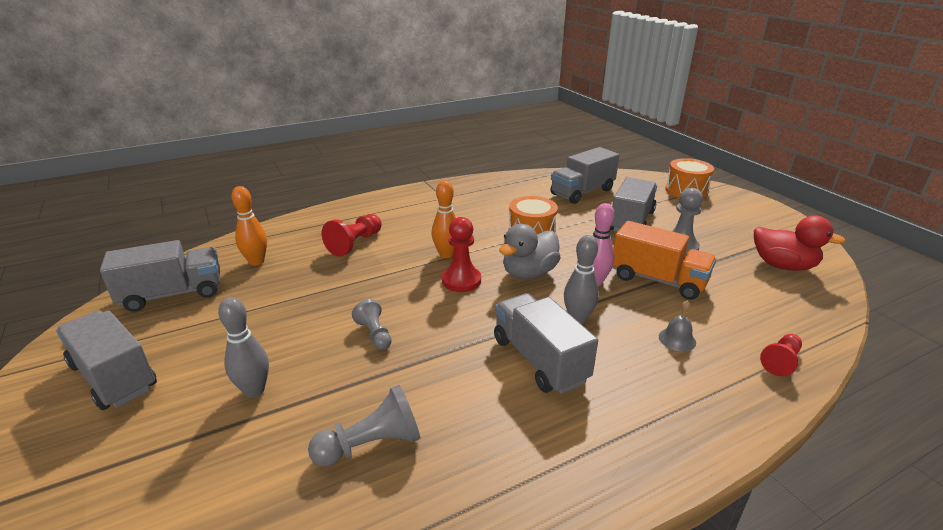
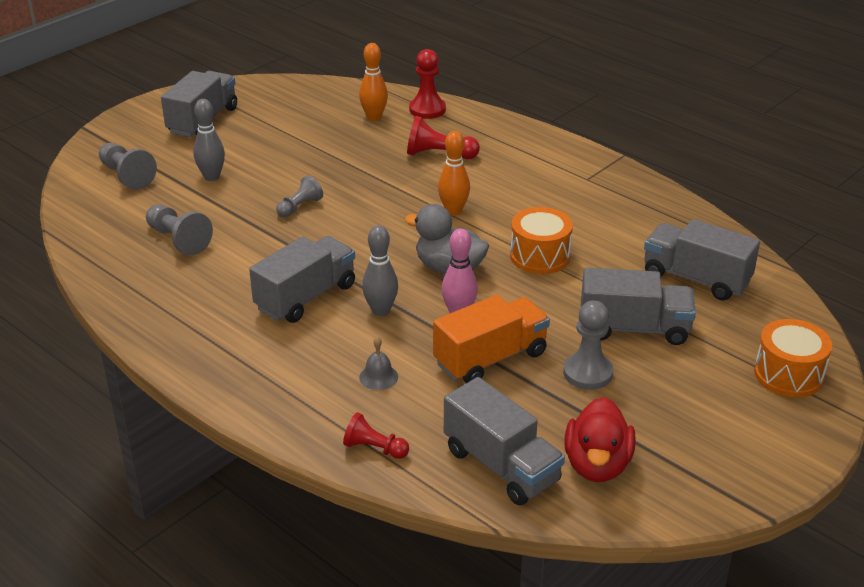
camera: 70 degrees right, 5 degrees up
grey truck [100,240,220,312] -> grey truck moved to [444,377,565,505]
red pawn [442,217,481,292] -> red pawn moved to [409,49,446,119]
orange truck [613,221,716,300] -> orange truck turned 135 degrees counterclockwise [433,295,550,383]
none -> grey pawn [99,143,157,190]

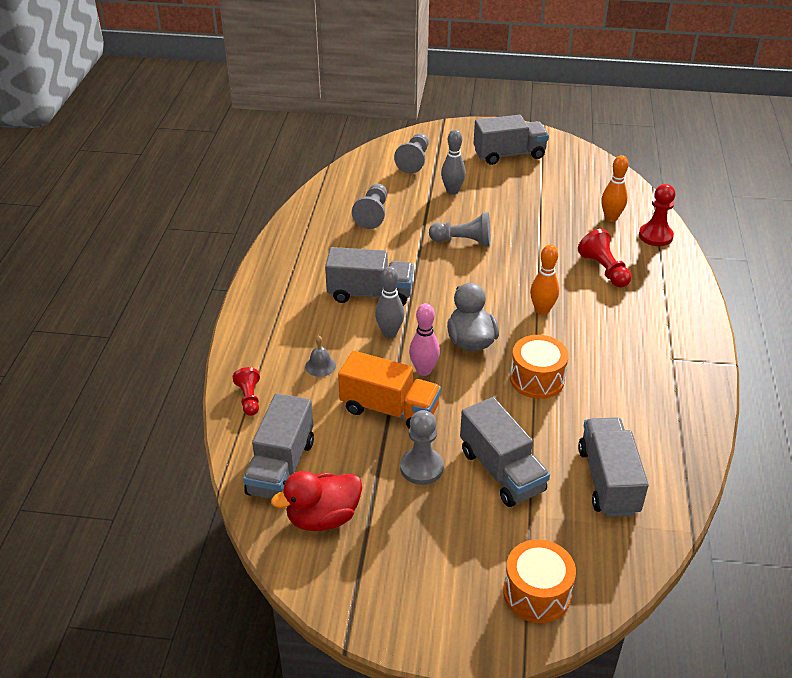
camera: 55 degrees right, 5 degrees up
grey pawn [276,175,323,217] -> grey pawn [429,212,491,247], size x1.50

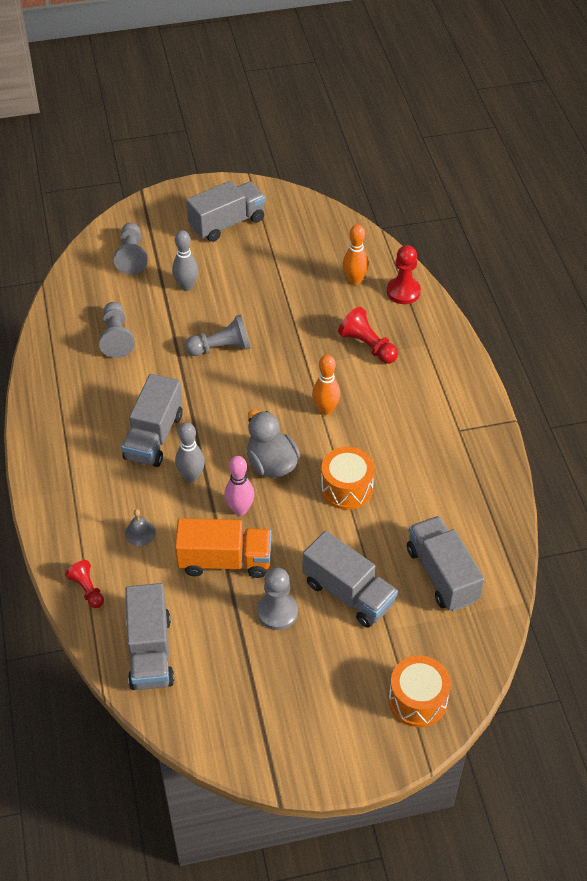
camera: 20 degrees left, 10 degrees up
red duck [271,471,362,531] -> none
grey truck [325,247,414,306] -> grey truck turned 120 degrees clockwise [121,374,183,467]

